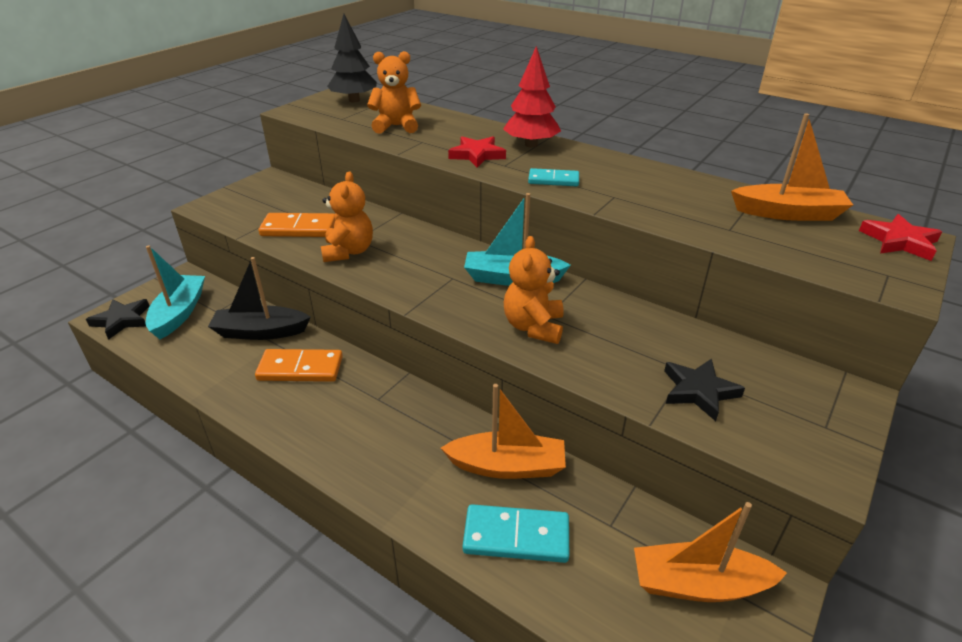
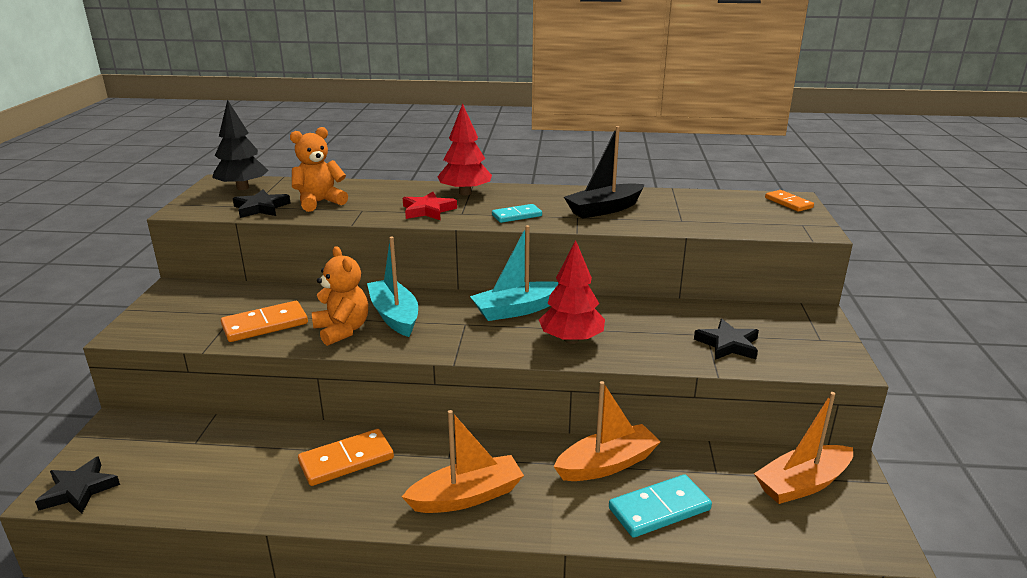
camera: 30 degrees left, 10 degrees down
turquoise boat [146,245,205,339] -> turquoise boat moved to [367,237,418,337]
black boat [208,257,311,340] -> black boat moved to [564,126,645,219]
orange teddy bear [504,236,564,344] -> red tree [539,240,605,344]
orange boat [731,113,853,221] -> orange boat moved to [402,410,524,513]
red star [859,214,942,261] -> orange domino [765,190,814,212]
none -> black star [233,190,291,218]

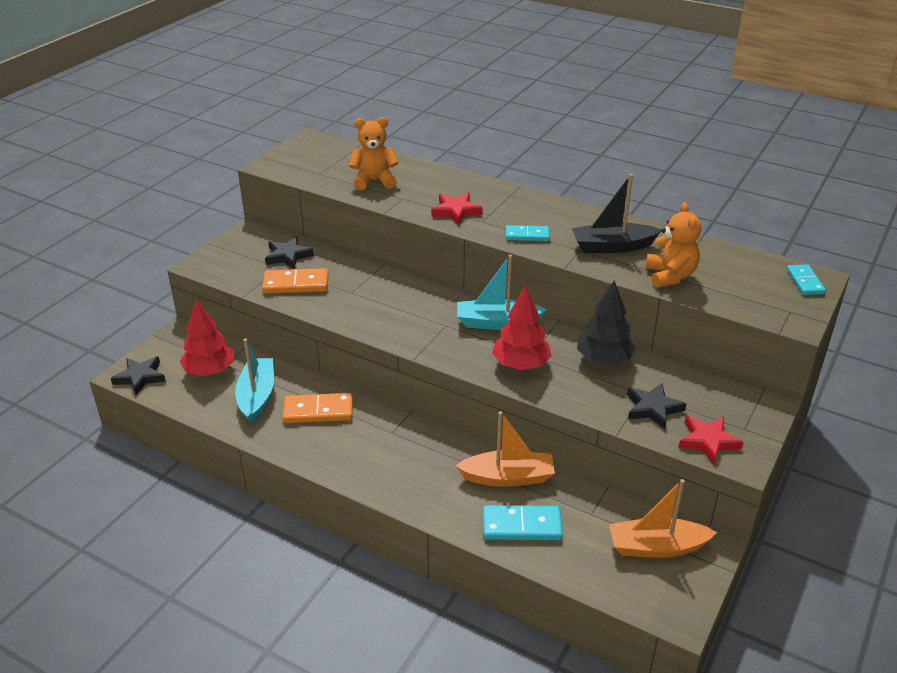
camera: 25 degrees right, 10 degrees up
black tree [212,100,269,190] -> black tree moved to [577,280,636,365]
black star [233,190,291,218] -> black star moved to [265,236,314,269]
orange teddy bear [312,246,368,346] -> orange teddy bear moved to [646,202,702,288]
turquoise boat [367,237,418,337] -> turquoise boat moved to [235,338,274,423]
orange boat [402,410,524,513] -> none
red tree [437,103,492,195] -> red tree moved to [180,300,234,376]
orange domino [765,190,814,212] -> turquoise domino [787,264,826,295]
none -> red star [678,416,743,464]

